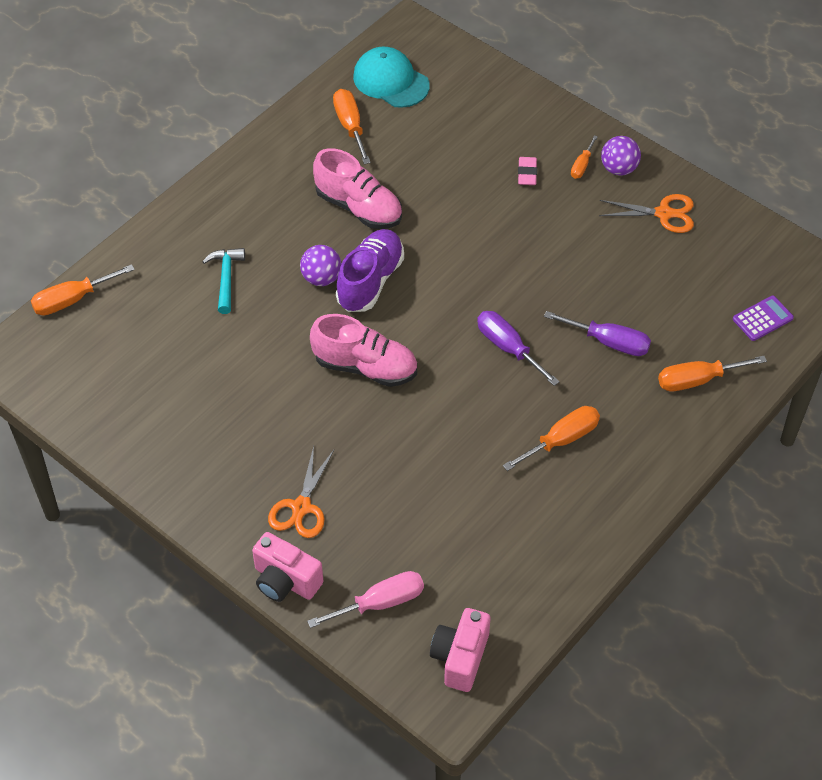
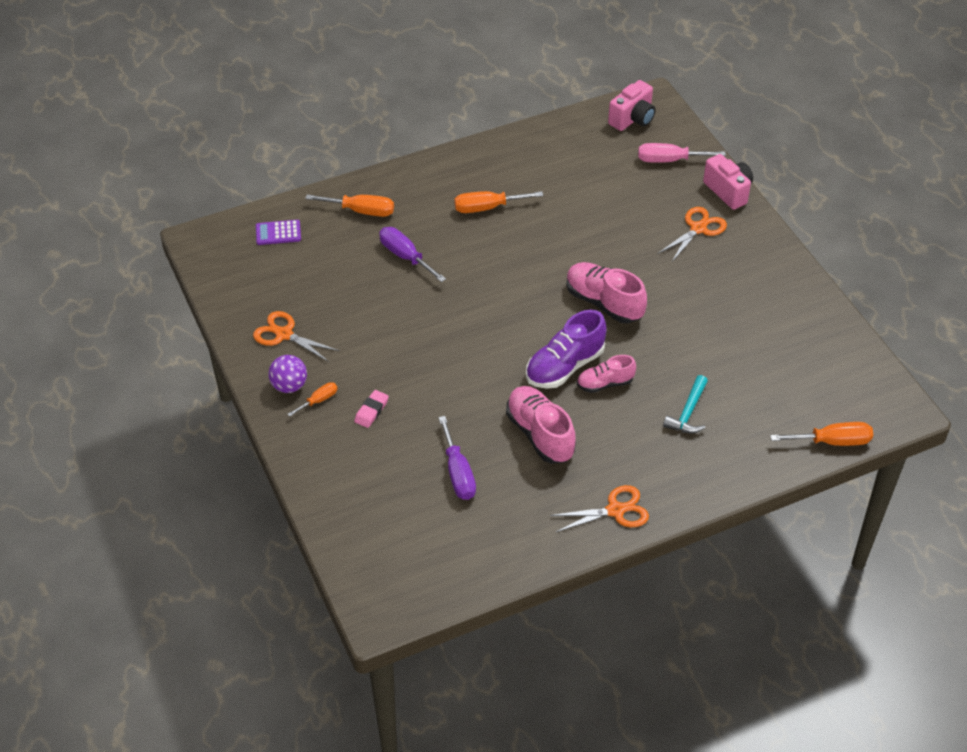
camera: 155 degrees left, 5 degrees down
purple ball [300,245,341,286] -> pink shoe [577,355,636,393]
orange screwdriver [333,89,371,164] -> none
turquoise cap [353,47,430,108] -> none
purple screwdriver [477,311,560,386] -> purple screwdriver moved to [439,416,476,500]
none -> orange scissors [550,485,649,532]

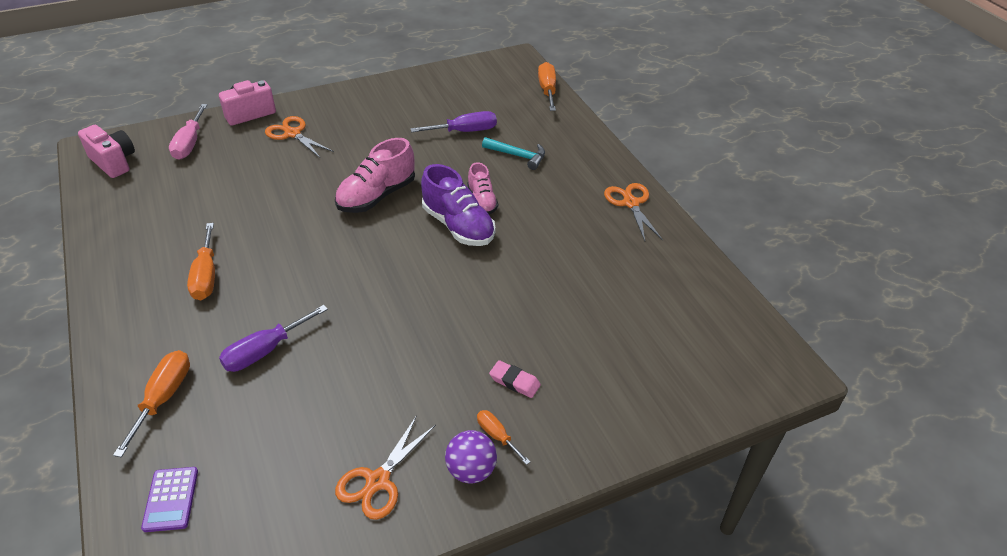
camera: 90 degrees left, 5 degrees down
purple screwdriver [439,416,476,500] -> purple screwdriver moved to [410,111,497,132]
pink shoe [506,386,576,463] -> none

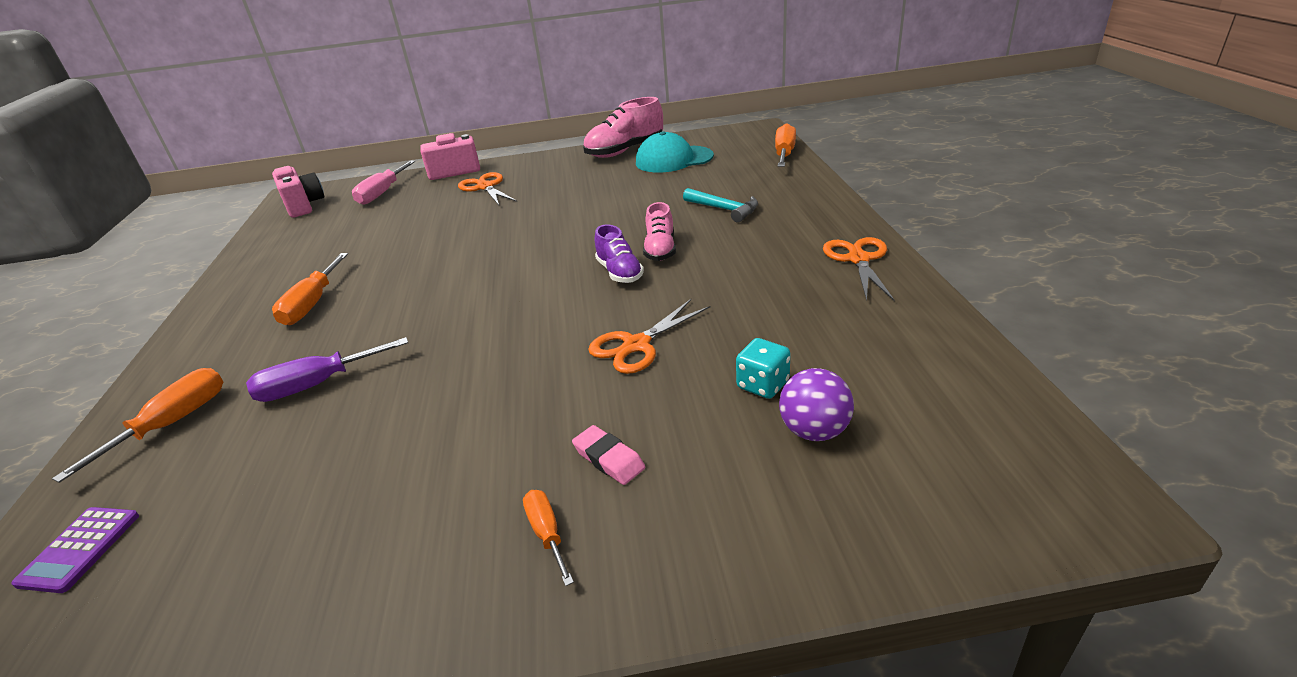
camera: 20 degrees right, 10 degrees down
pink shoe [335,138,415,213] -> pink shoe moved to [583,97,663,158]
orange scissors [335,415,436,520] -> orange scissors moved to [588,299,710,374]
purple screwdriver [410,111,497,132] -> none
purple shoe [421,164,495,246] -> purple shoe [595,224,644,283], size x0.61
purple ball [445,430,497,484] -> purple ball moved to [779,368,854,441]
none -> turquoise cap [636,131,714,173]
none -> turquoise dice [736,338,791,399]

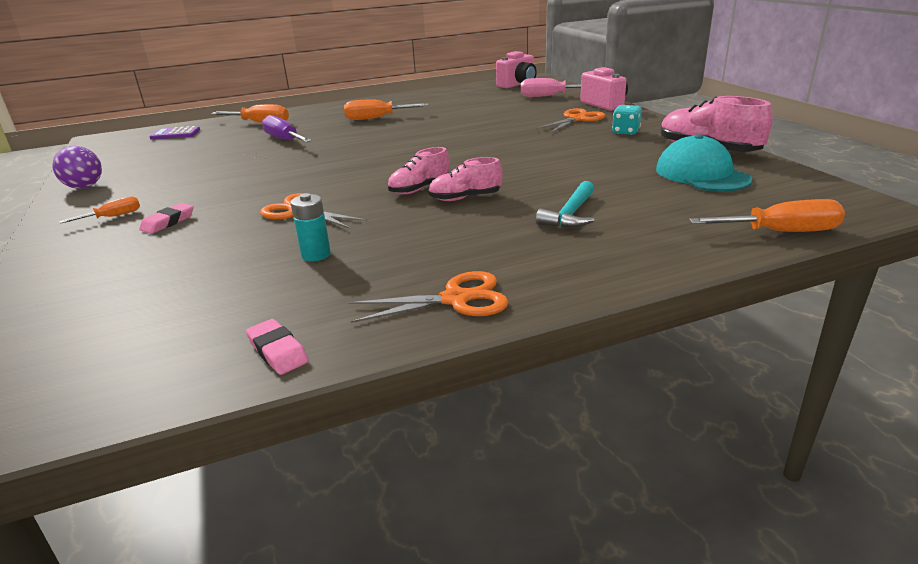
camera: 75 degrees right, 5 degrees down
purple shoe [595,224,644,283] -> pink shoe [387,147,450,194]
turquoise dice [736,338,791,399] -> turquoise dice moved to [612,105,642,135]
purple ball [779,368,854,441] -> purple ball moved to [52,146,102,189]
none -> pink eraser [246,319,309,375]
none -> turquoise battery [291,193,331,261]

